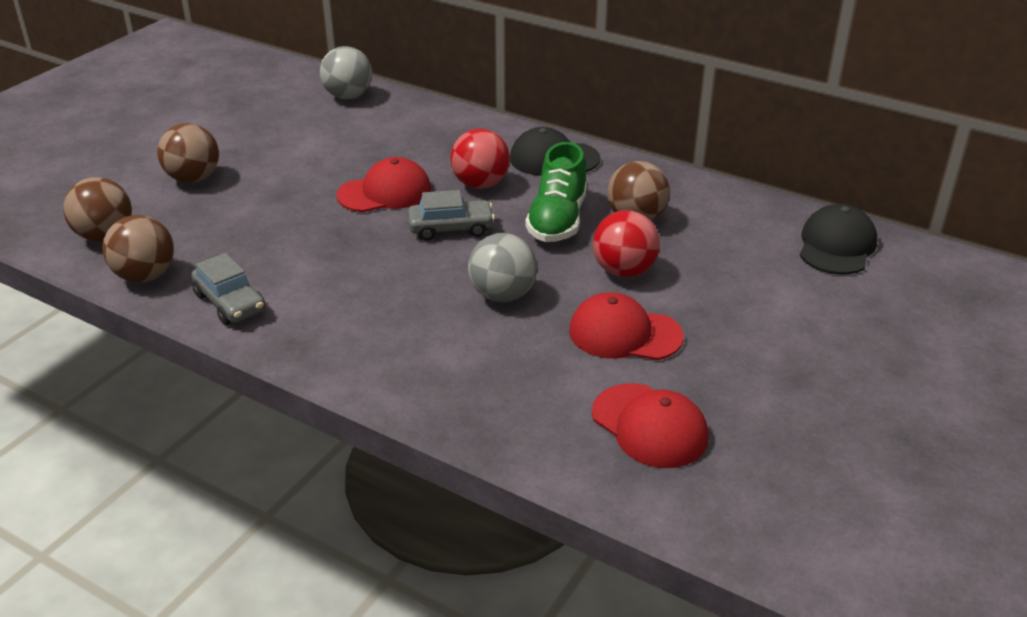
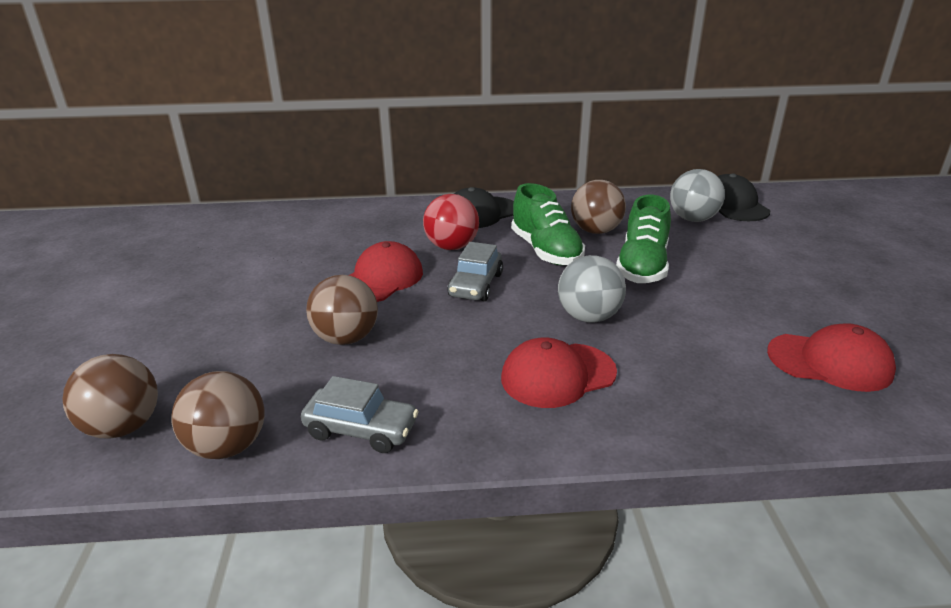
camera: 35 degrees left, 5 degrees down
brown ball [157,123,219,183] -> brown ball moved to [306,275,378,345]
grey ball [320,46,372,99] -> grey ball moved to [670,169,725,222]
grey car [408,190,495,241] -> grey car turned 150 degrees clockwise [447,242,503,301]
red cap [569,292,684,360] -> red cap moved to [501,337,617,408]
red ball [593,210,660,277] -> green shoe [616,195,671,283]

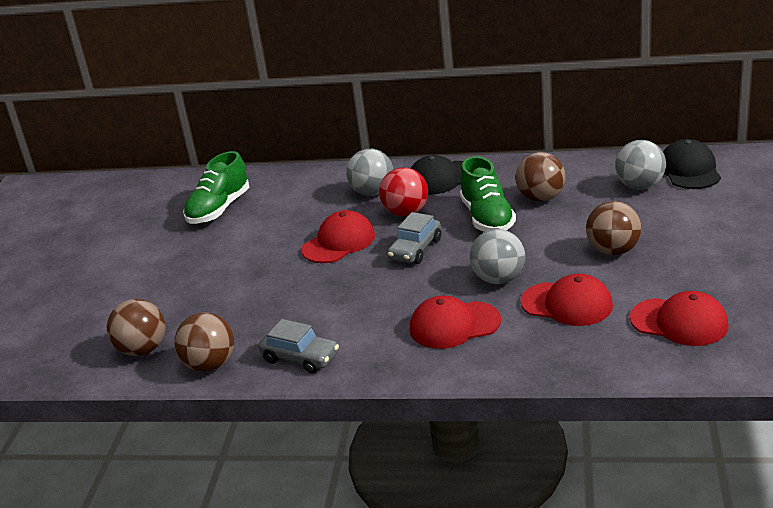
camera: 15 degrees right, 0 degrees up
brown ball [306,275,378,345] -> brown ball moved to [586,201,641,256]
green shoe [616,195,671,283] -> green shoe moved to [183,151,249,224]
none -> grey ball [346,149,393,196]
none -> red cap [520,274,613,326]

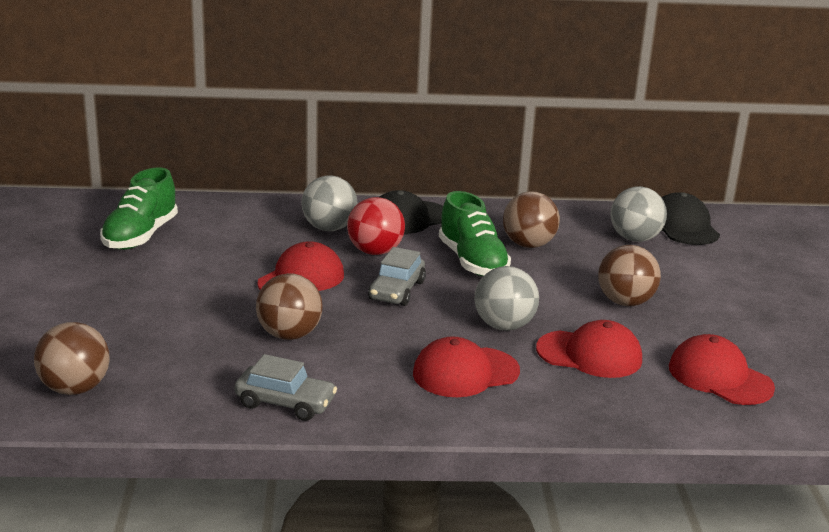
camera: 15 degrees left, 5 degrees down
brown ball [174,313,234,372] -> brown ball moved to [256,273,323,340]
red cap [630,291,729,346] -> red cap turned 150 degrees counterclockwise [669,334,775,405]

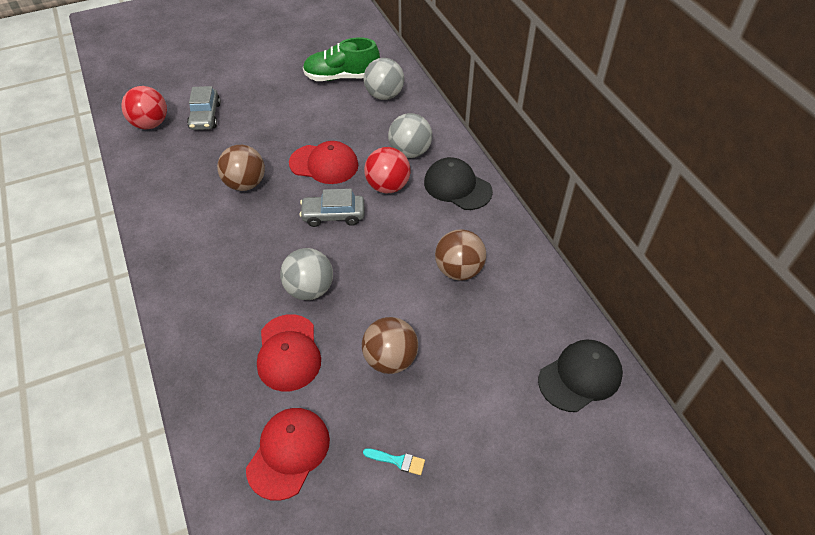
camera: 70 degrees right, 25 degrees up
brown ball [34,322,110,395] -> red ball [121,86,167,129]
grey car [235,354,337,421] -> grey car moved to [187,86,221,130]
red cap [413,336,520,397] -> none
green shoe [439,191,511,276] -> none
grey ball [610,186,667,242] -> grey ball moved to [364,58,404,100]
none -> turquoise brush [363,448,425,475]

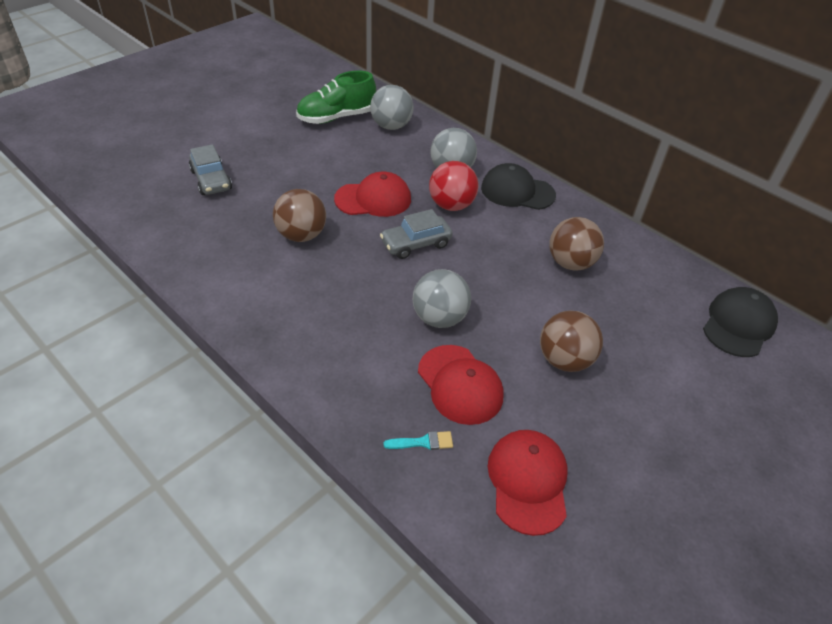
camera: 25 degrees left, 5 degrees down
red ball [121,86,167,129] -> none
turquoise brush [363,448,425,475] -> turquoise brush moved to [384,431,453,450]

